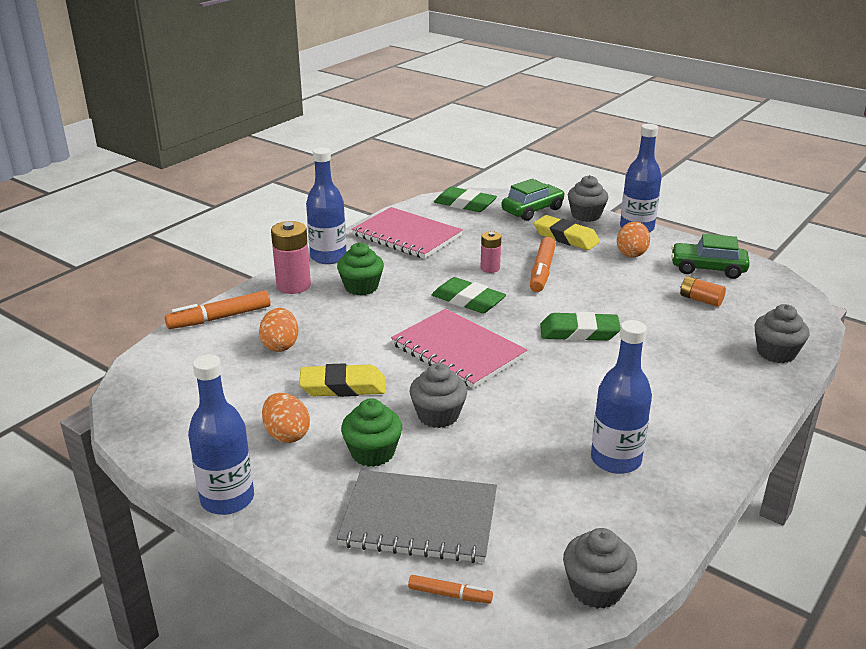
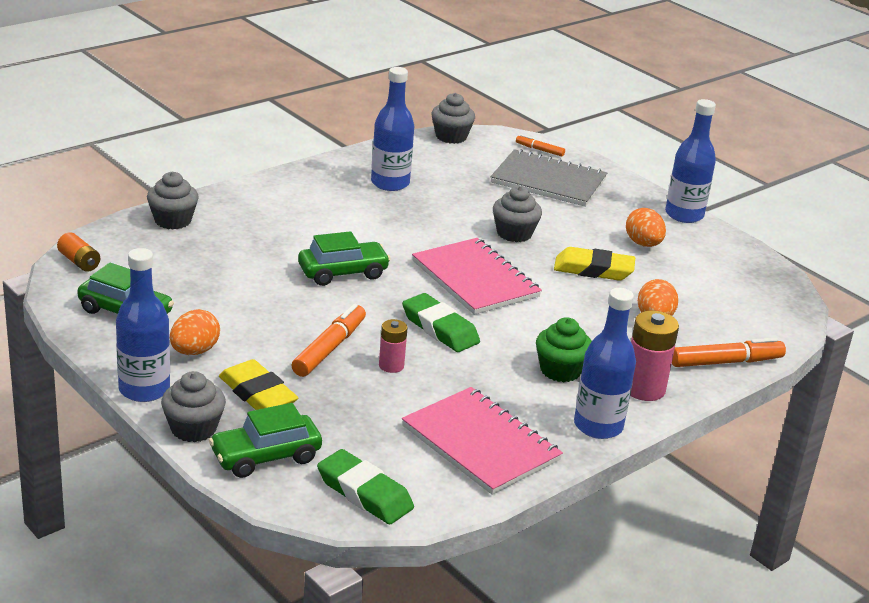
camera: 170 degrees left, 0 degrees up
green cupcake [341,398,402,467] -> none
green eraser [540,312,621,341] -> green car [298,231,391,286]
orange battery [680,276,726,307] -> orange battery moved to [57,232,100,272]

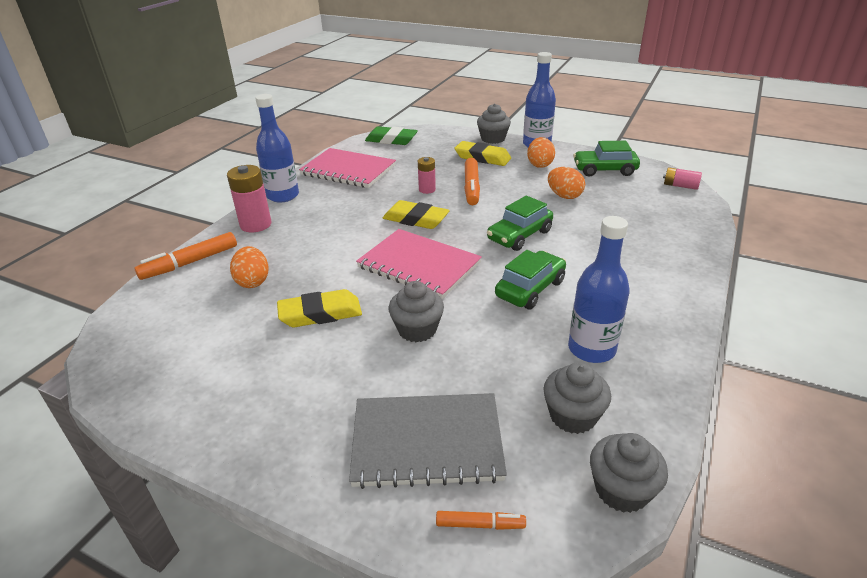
camera: 160 degrees right, 5 degrees up
orange battery [57,232,100,272] -> pink battery [663,167,702,190]
grey cupcake [147,172,199,230] -> grey cupcake moved to [543,362,611,434]
green car [209,403,322,478] -> green car moved to [495,250,566,309]
green eraser [402,293,480,352] -> yellow eraser [383,200,450,229]
green cupcake [536,317,592,382] -> none
orange egg [626,208,666,247] -> orange egg moved to [548,167,585,199]
blue bottle [665,99,716,223] -> none

